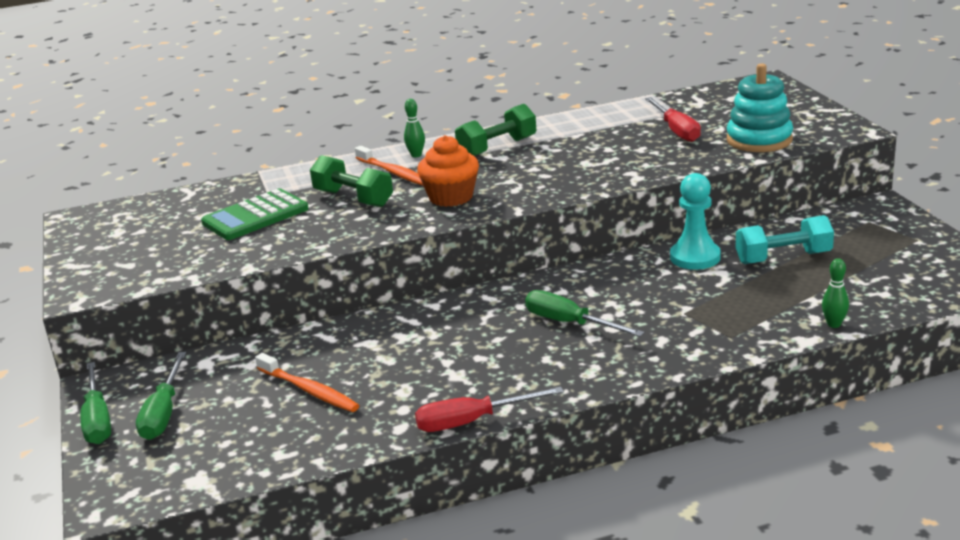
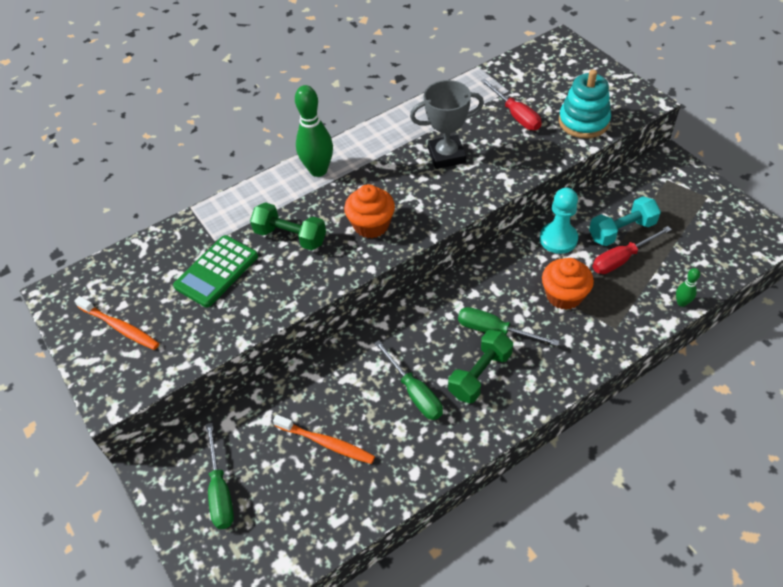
camera: 15 degrees left, 25 degrees up
green screwdriver [80,362,111,444] -> green screwdriver moved to [374,340,443,420]
orange toothbrush [355,146,423,185] -> orange toothbrush moved to [74,296,159,350]
green bowling pin [404,99,425,157] -> green bowling pin [295,85,333,177], size x2.08
red screwdriver [415,387,564,432] -> red screwdriver moved to [592,226,672,274]
green dumbbell [455,104,536,156] -> green dumbbell moved to [448,330,513,403]
none -> grey trophy [410,80,484,169]
none -> orange cupcake [542,258,594,310]

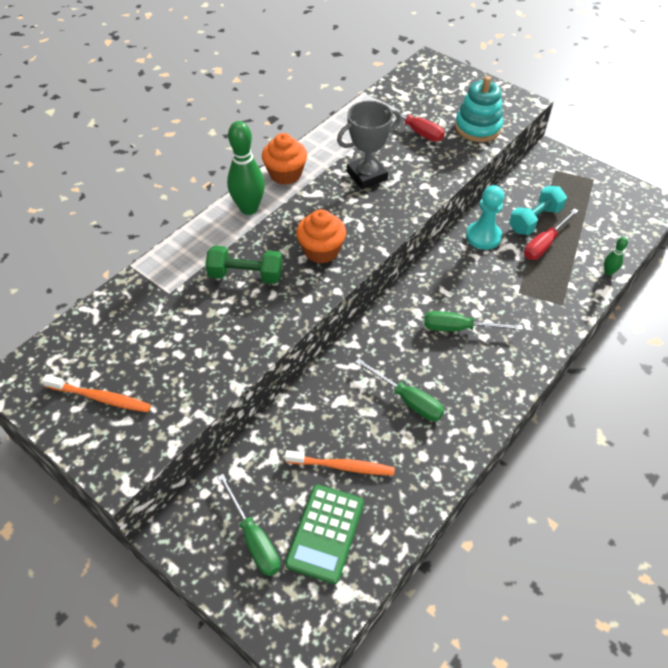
camera: 20 degrees left, 0 degrees up
green calculator [173,235,258,308] -> green calculator moved to [285,484,364,584]
green dumbbell [448,330,513,403] -> none
orange cupcake [542,258,594,310] -> orange cupcake moved to [262,133,307,185]

